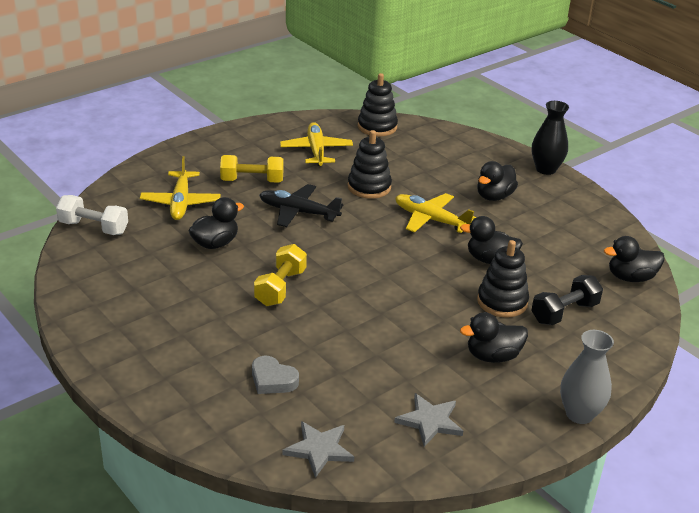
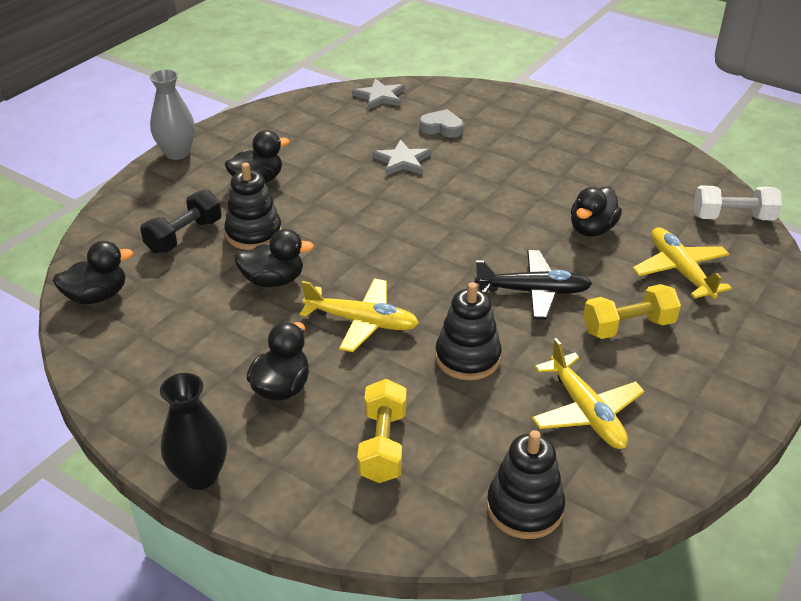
camera: 165 degrees right, 5 degrees up
yellow dumbbell [254,244,307,306] -> yellow dumbbell moved to [357,379,406,483]
grey star [394,393,463,447] -> grey star moved to [372,139,431,176]

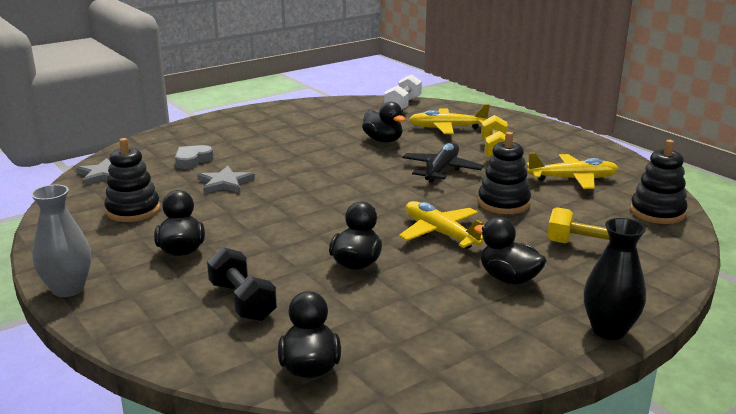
camera: 70 degrees left, 15 degrees down
black stacking toy [224,163,282,250] -> black stacking toy moved to [104,138,160,222]
yellow plane [300,278,419,352] -> yellow plane turned 75 degrees counterclockwise [399,201,483,249]

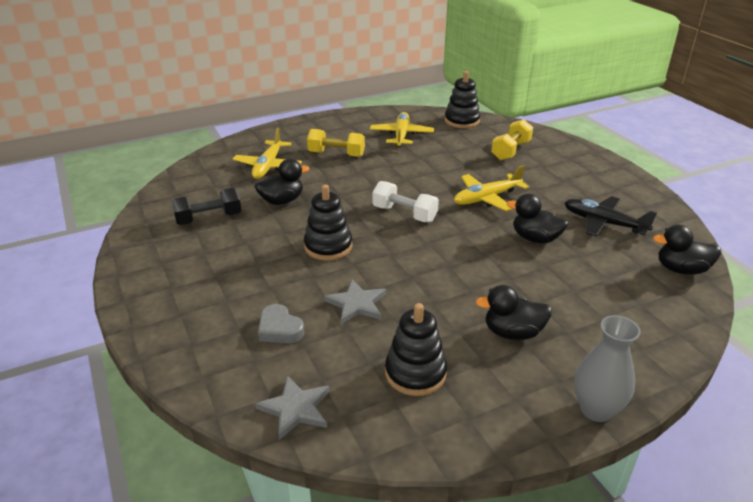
camera: 80 degrees left, 10 degrees up
black dumbbell [207,247,277,321] -> black dumbbell moved to [171,188,242,225]
white dumbbell [384,74,422,109] -> white dumbbell moved to [373,181,439,222]
black plane [402,143,484,183] -> black plane moved to [564,196,657,237]
black duck [474,217,547,285] -> none
black stacking toy [478,132,531,214] -> black stacking toy moved to [304,185,352,261]
black vase [584,218,646,340] -> none

